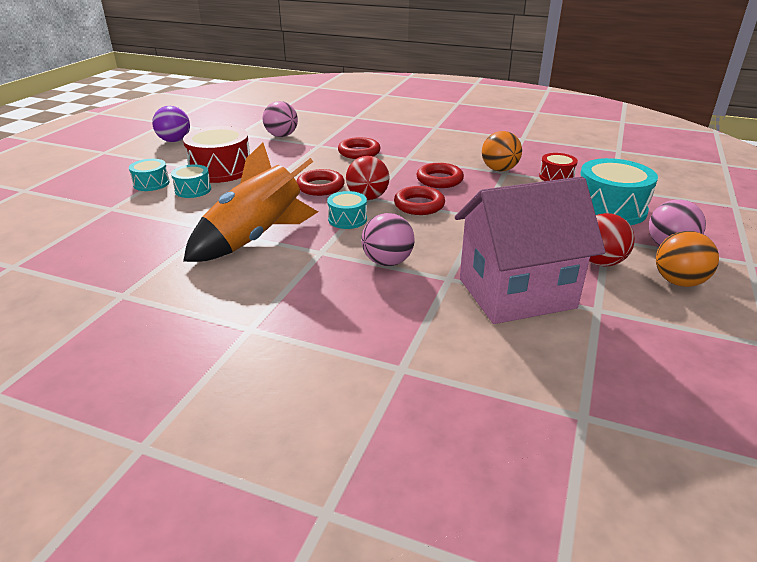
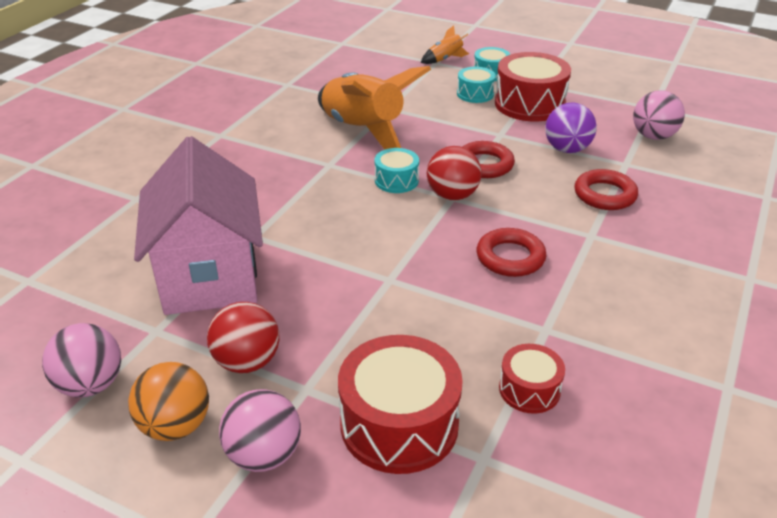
camera: 95 degrees right, 5 degrees up
purple ball [152,106,190,142] -> purple ball moved to [545,102,597,153]
pink ball [361,213,414,266] -> pink ball moved to [42,323,121,398]
red ring [394,186,445,215] -> none
orange ball [482,131,522,172] -> none
turquoise drum [581,158,658,225] -> red drum [338,335,463,474]
none -> orange rocket [421,26,469,64]

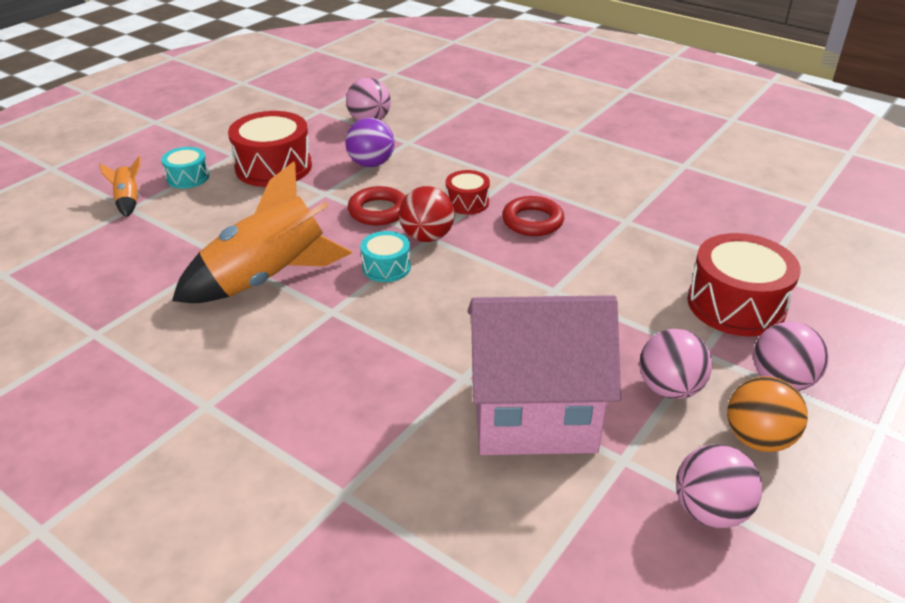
camera: 80 degrees left, 0 degrees up
red ball [207,302,279,373] -> pink ball [640,329,712,399]
turquoise drum [457,67,496,103] -> none
red drum [499,344,565,414] -> red drum moved to [446,170,490,215]
red ring [574,169,638,210] -> none

